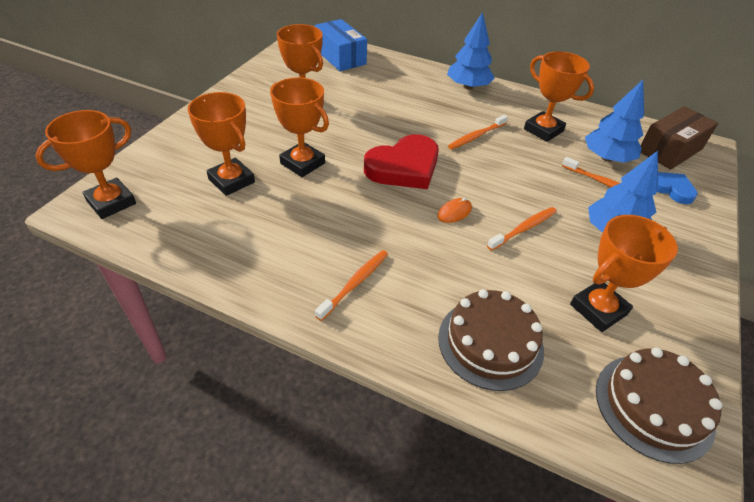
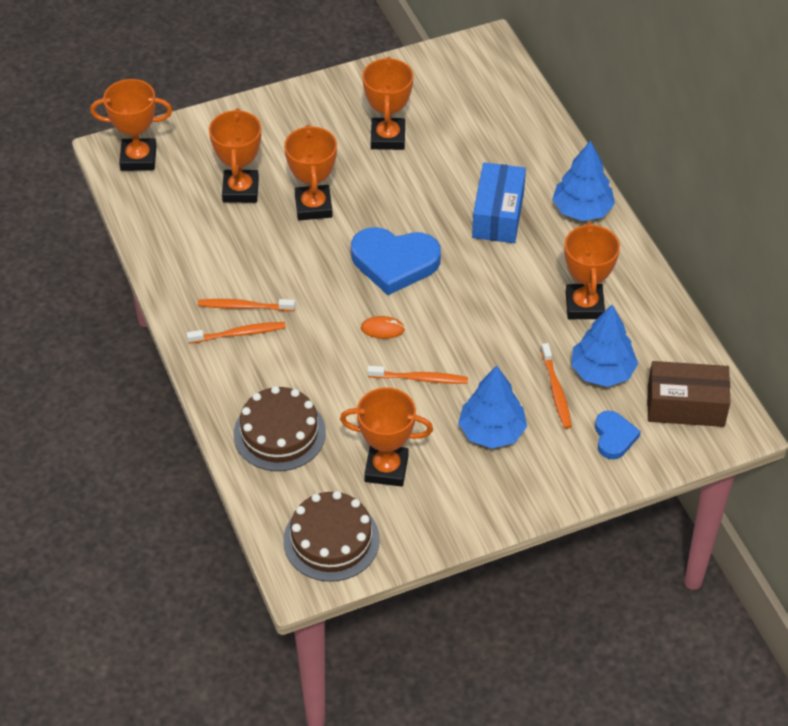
camera: 45 degrees right, 5 degrees up
blue box [315,19,367,71] -> blue box moved to [472,163,526,243]
red heart [364,134,439,189] -> blue heart [351,227,441,295]
orange toothbrush [448,115,508,150] -> orange toothbrush moved to [198,299,295,311]

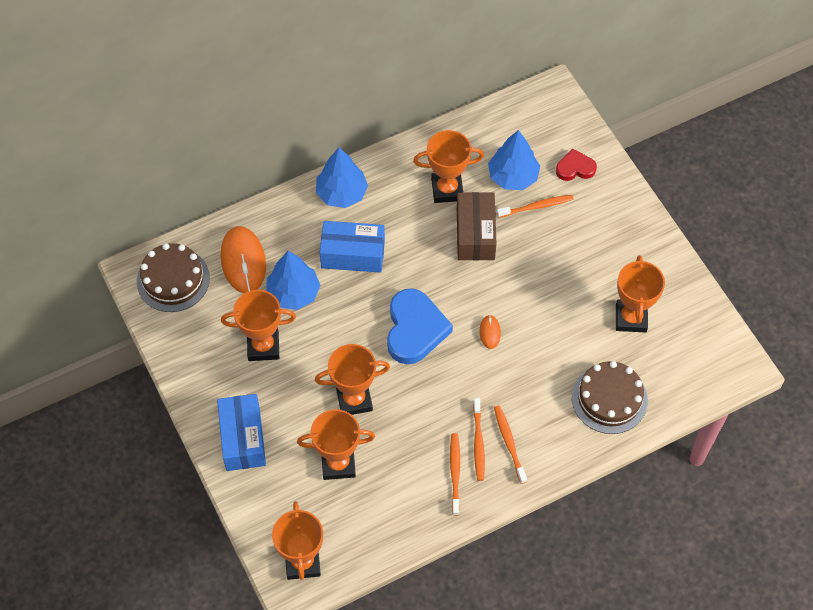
camera: 95 degrees left, 10 degrees up
brown cake [283,491,380,582] -> brown cake moved to [137,243,210,312]
orange toothbrush [367,366,468,384] -> orange toothbrush moved to [450,433,460,516]
blue tree [458,366,527,449] -> blue tree moved to [267,251,320,310]
blue heart [595,411,641,459] -> red heart [556,148,597,181]
brown box [647,361,730,427] -> brown box moved to [457,192,497,261]
none -> blue box [217,394,266,471]
none -> orange mouse [221,226,266,293]

